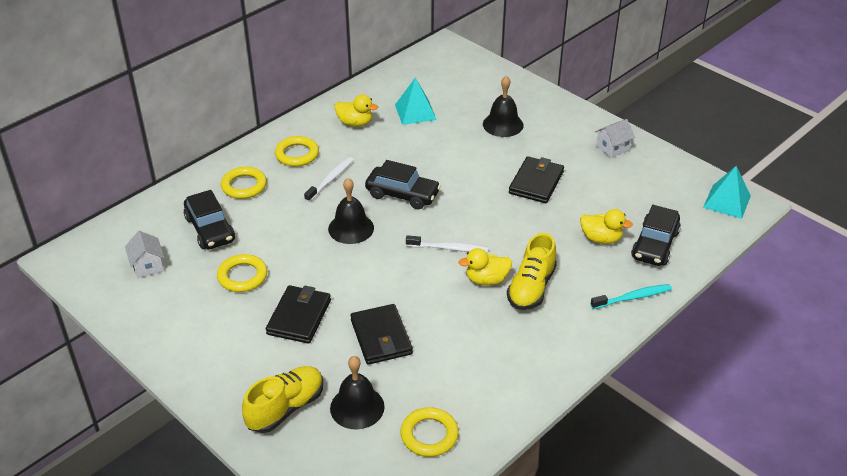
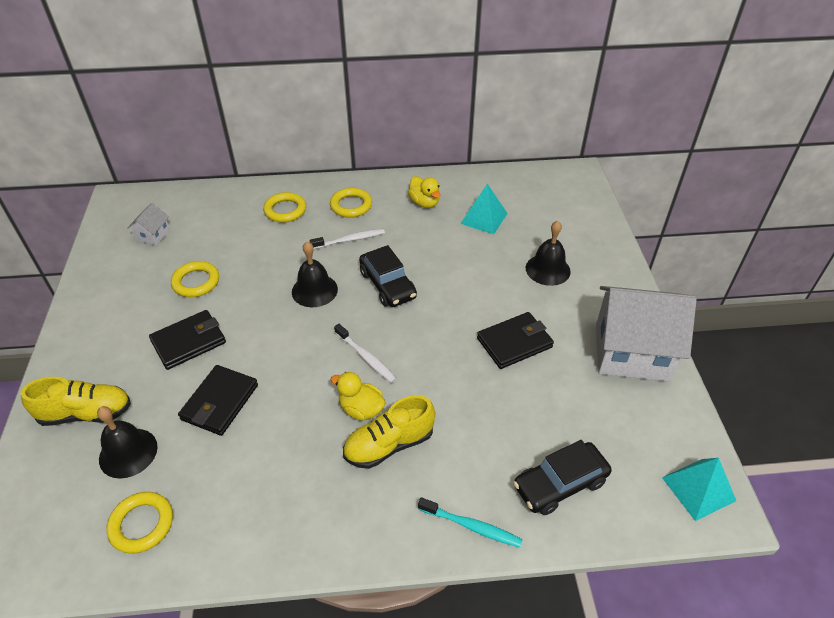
camera: 40 degrees right, 5 degrees up
black car [184,190,235,249] -> none
yellow duck [580,209,633,244] -> none
white house [595,119,635,158] -> white house [596,286,697,382], size x2.35

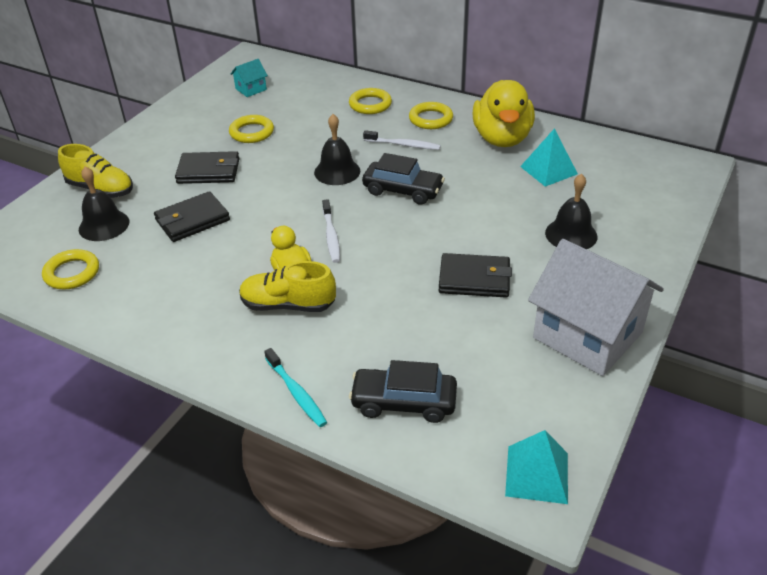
camera: 35 degrees right, 5 degrees down
white house [127,203,170,246] -> turquoise house [231,59,268,97]
black car [359,245,417,307] -> black car turned 75 degrees counterclockwise [362,153,445,205]
yellow duck [408,176,441,208] -> yellow duck [473,80,535,147], size x1.91

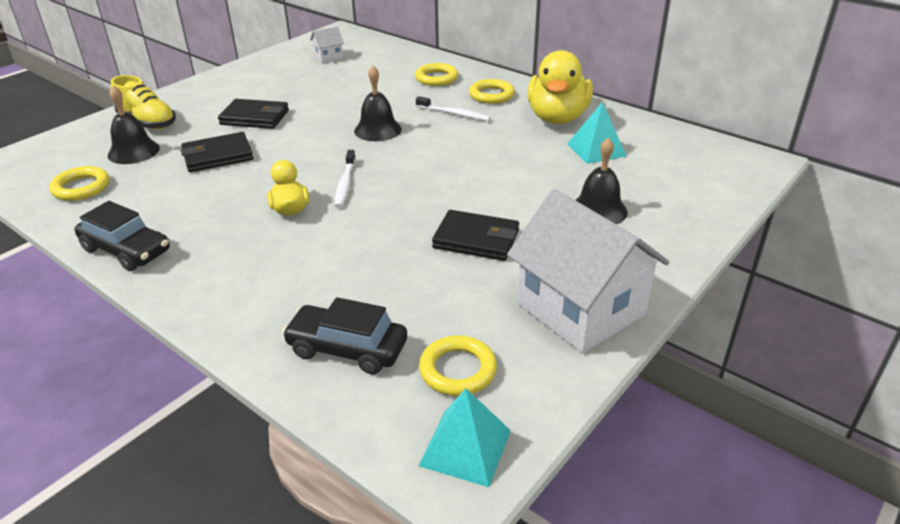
camera: 10 degrees right, 5 degrees down
yellow ring [229,115,274,143] -> yellow ring moved to [419,335,497,396]
turquoise house [231,59,268,97] -> white house [310,27,344,63]
yellow shoe [239,261,336,312] -> none
turquoise toothbrush [264,348,327,427] -> none
black car [362,153,445,205] -> black car moved to [75,201,170,271]

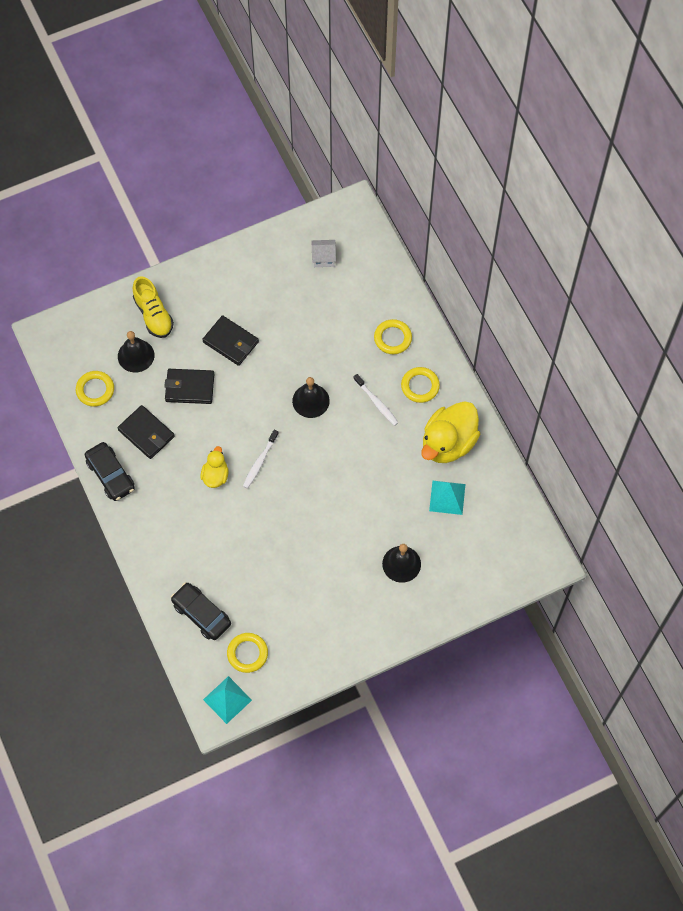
camera: 25 degrees right, 30 degrees up
black wallet [432,210,519,261] -> black wallet moved to [117,405,175,459]
white house [507,189,669,353] -> none

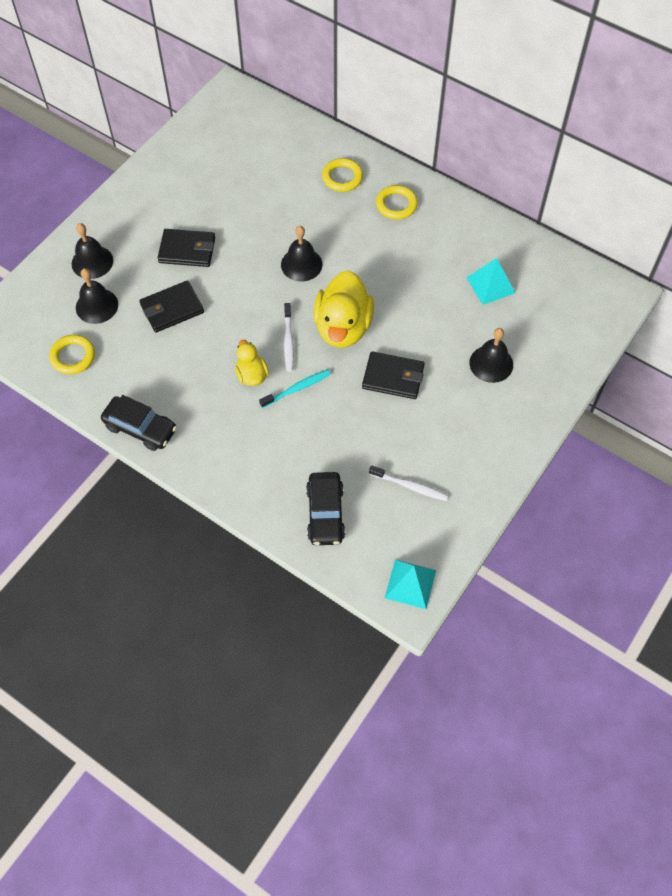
camera: 30 degrees left, 5 degrees down
black wallet [117,405,175,459] -> black wallet moved to [362,351,425,399]
yellow shoe [133,276,174,338] -> black bell [72,223,113,279]
black car [171,582,231,640] -> black car turned 105 degrees counterclockwise [306,472,345,545]
yellow ring [227,633,268,673] -> none
white house [311,240,336,267] -> none
white toothbrush [353,374,398,426] -> white toothbrush moved to [369,465,448,501]
yellow duck [421,401,480,463] -> yellow duck moved to [314,270,374,348]
none -> turquoise toothbrush [259,369,331,408]

